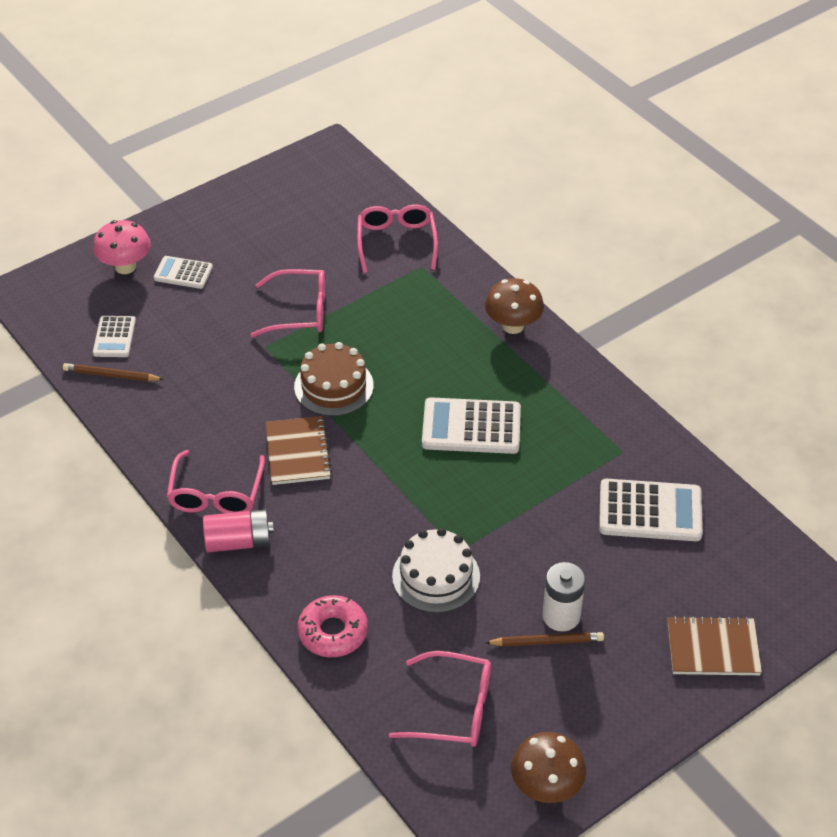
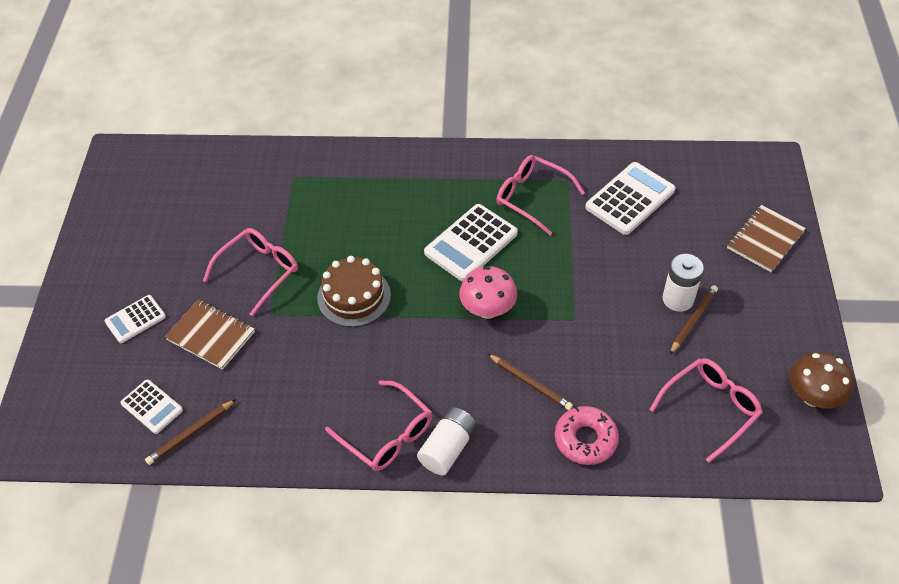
camera: 50 degrees left, 5 degrees up
pink mushroom [93,220,151,274] -> pink mushroom moved to [459,266,517,319]
pink battery [203,509,274,552] -> white battery [417,407,477,475]
brown notebook [265,416,332,485] -> brown notebook moved to [165,300,255,370]
pink glasses [357,204,438,273] -> pink glasses moved to [496,155,585,235]
white cake [392,528,480,613] -> none
brown mushroom [485,278,544,334] -> none
none -> brown pencil [488,354,573,411]

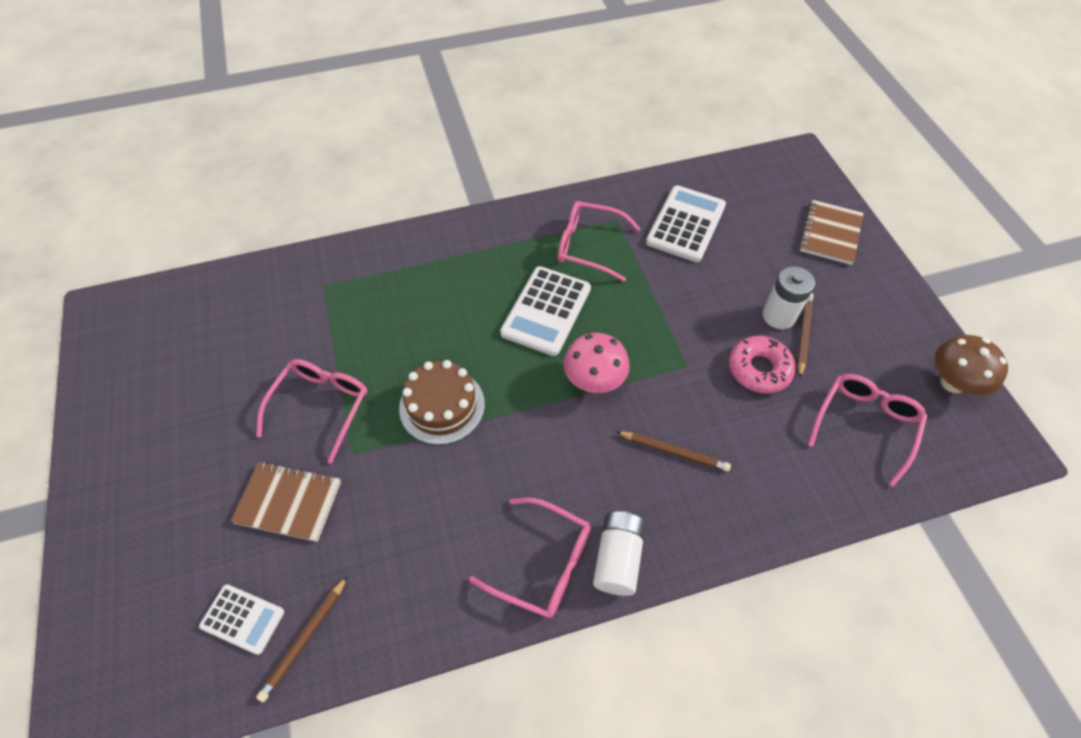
camera: 20 degrees left, 5 degrees up
white calculator [105,295,166,343] -> none
pink donut [555,406,619,465] -> pink donut moved to [729,336,796,394]

